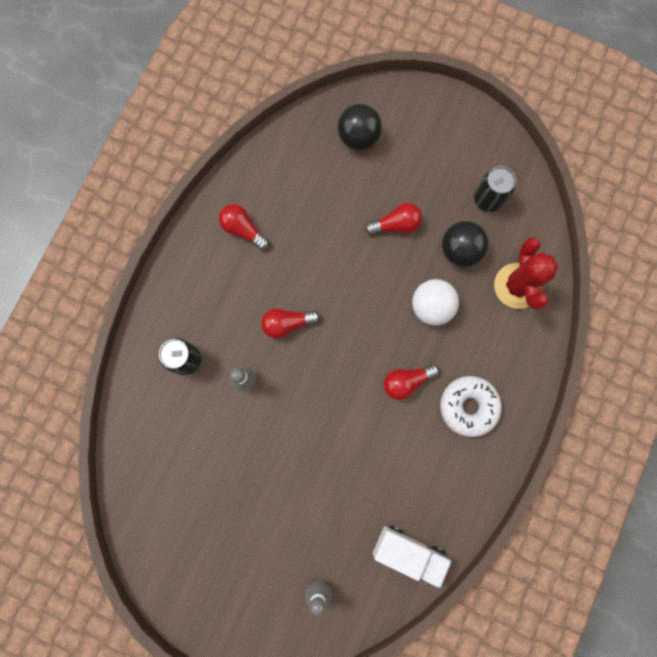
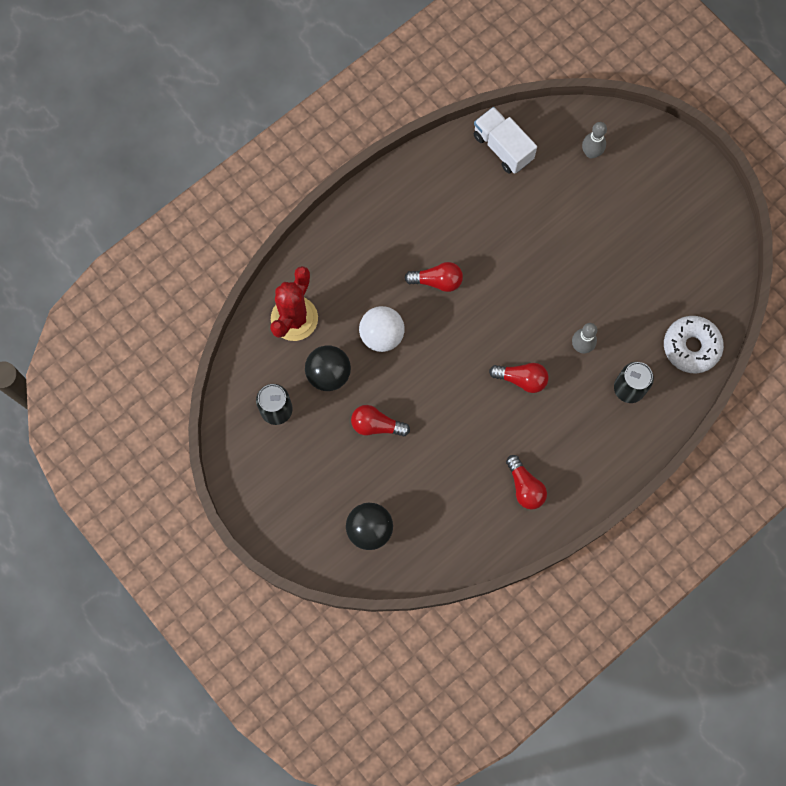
camera: 155 degrees left, 5 degrees down
white donut [440,376,502,437] -> white donut moved to [664,316,724,374]

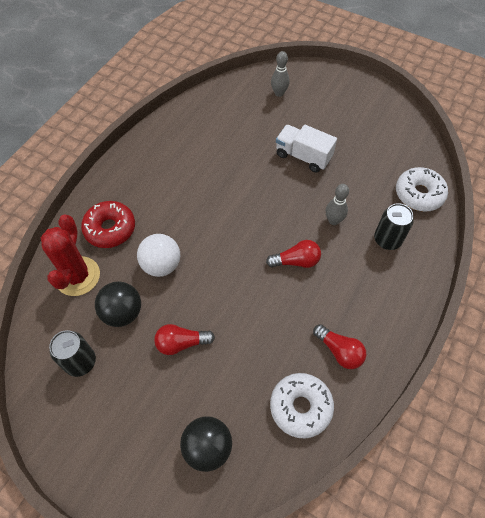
camera: 20 degrees left, 15 degrees down
red light bulb [404,262,463,292] -> none
white truck [473,107,537,174] -> white truck moved to [276,125,337,173]
none -> red donut [81,201,135,248]
none -> white donut [270,373,334,438]

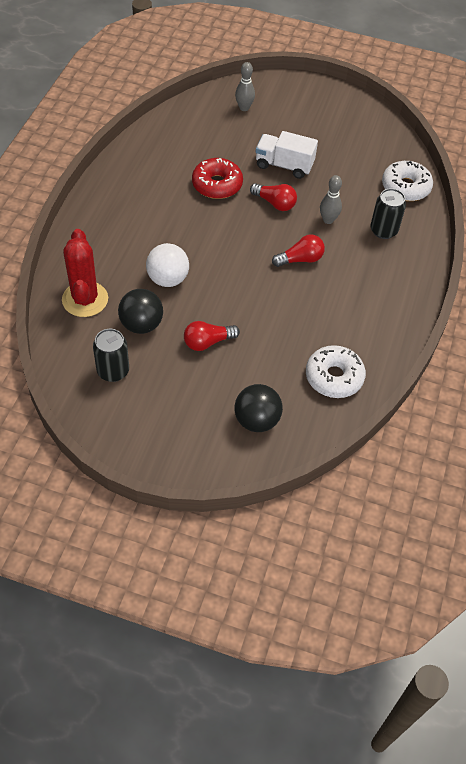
camera: 15 degrees left, 5 degrees down
red donut [81,201,135,248] -> red donut moved to [192,158,243,199]
red light bulb [313,324,366,369] -> red light bulb moved to [250,183,297,211]

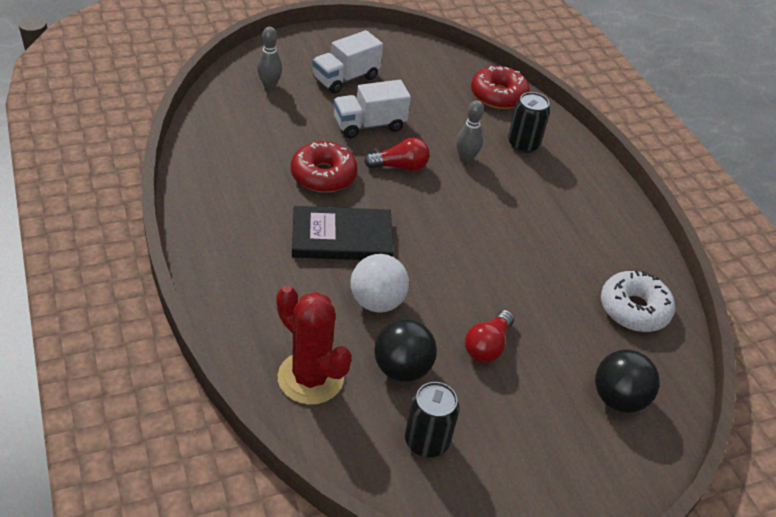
camera: 40 degrees left, 10 degrees down
red light bulb [272,234,325,267] -> none
white donut [382,161,433,201] -> red donut [471,66,530,109]
none -> black book [292,206,394,260]
none -> white truck [312,30,383,94]

